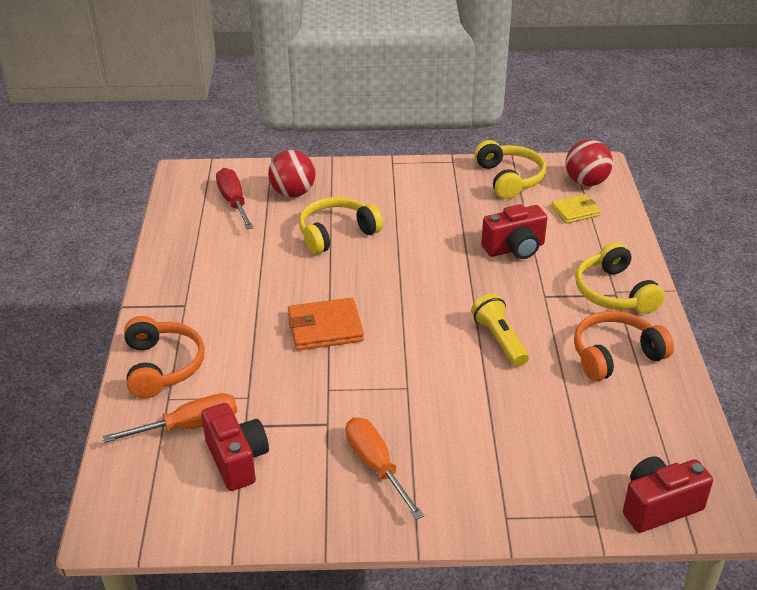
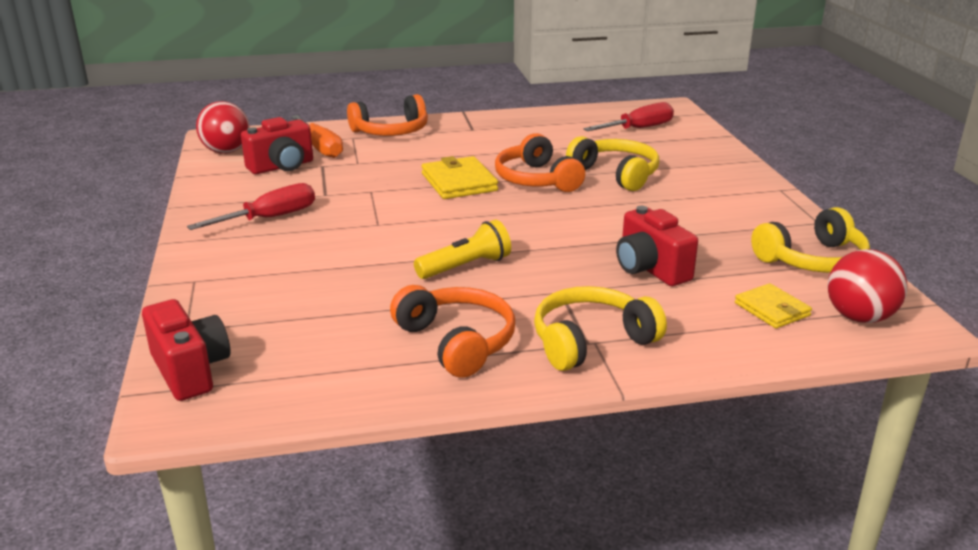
camera: 80 degrees right, 10 degrees down
red ball [268,150,315,197] -> red ball moved to [196,101,250,154]
orange wallet [288,298,364,350] -> yellow wallet [422,156,498,199]
orange screwdriver [346,417,424,520] -> red screwdriver [187,183,315,230]
none -> orange headphones [495,133,585,192]

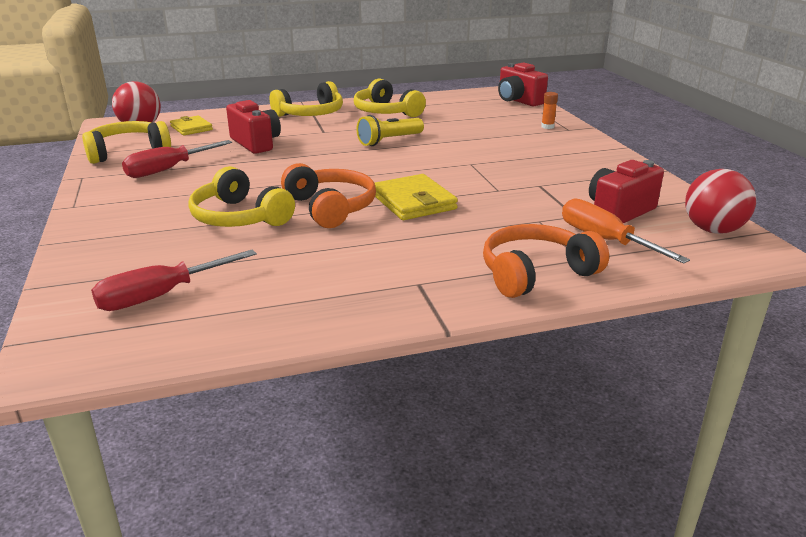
camera: 175 degrees right, 0 degrees up
red screwdriver [187,183,315,230] -> red screwdriver moved to [122,140,232,178]
orange headphones [390,285,515,378] -> yellow headphones [354,79,426,117]
none -> orange glue stick [541,92,558,129]

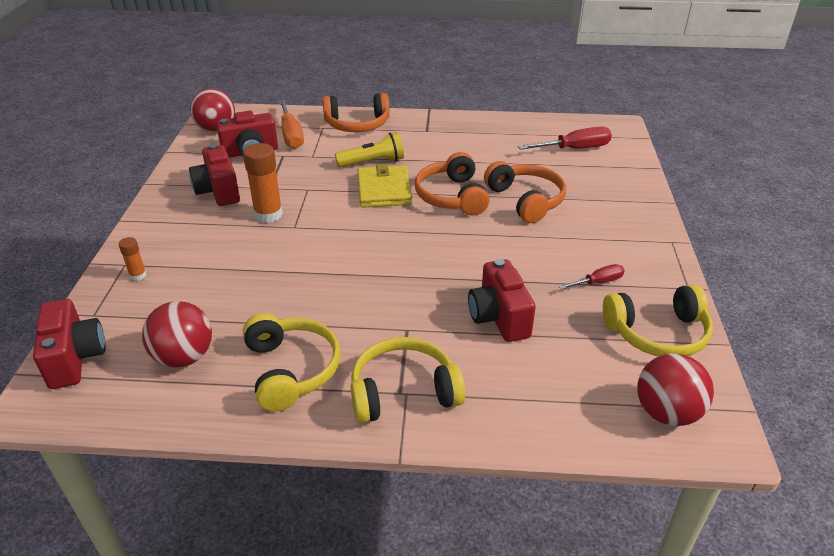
camera: 160 degrees left, 10 degrees up
red screwdriver [122,140,232,178] -> red screwdriver [559,264,625,289], size x0.58
yellow wallet [170,116,213,135] -> none
yellow headphones [188,166,295,227] -> orange headphones [484,161,566,223]
yellow flashlight [357,115,424,146] -> yellow flashlight moved to [335,132,404,167]
none -> red ball [142,301,212,368]
none -> red camera [189,144,240,206]
none -> orange glue stick [243,143,283,223]

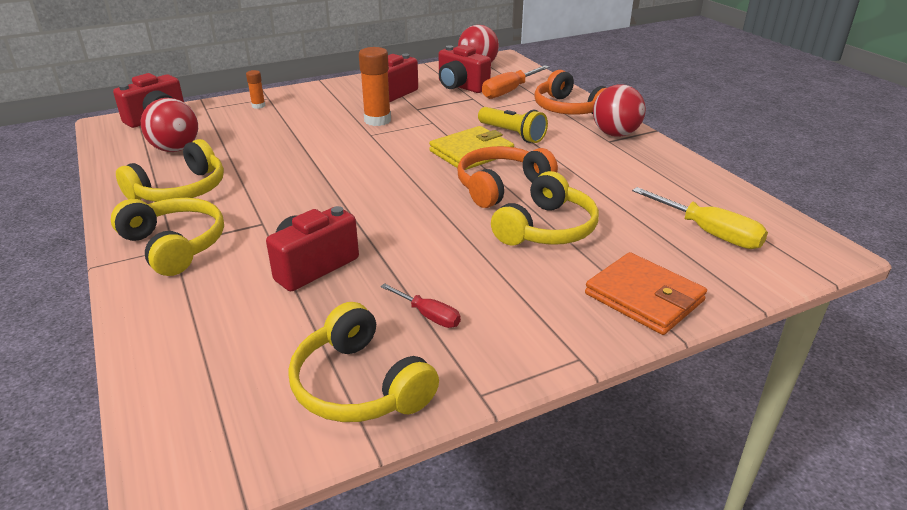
camera: 60 degrees right, 5 degrees down
orange headphones [484,161,566,223] -> yellow headphones [491,171,599,246]
red screwdriver [518,126,612,150] -> yellow screwdriver [632,187,768,249]
red ball [637,353,714,426] -> red ball moved to [593,84,646,137]
none -> orange wallet [585,252,707,335]

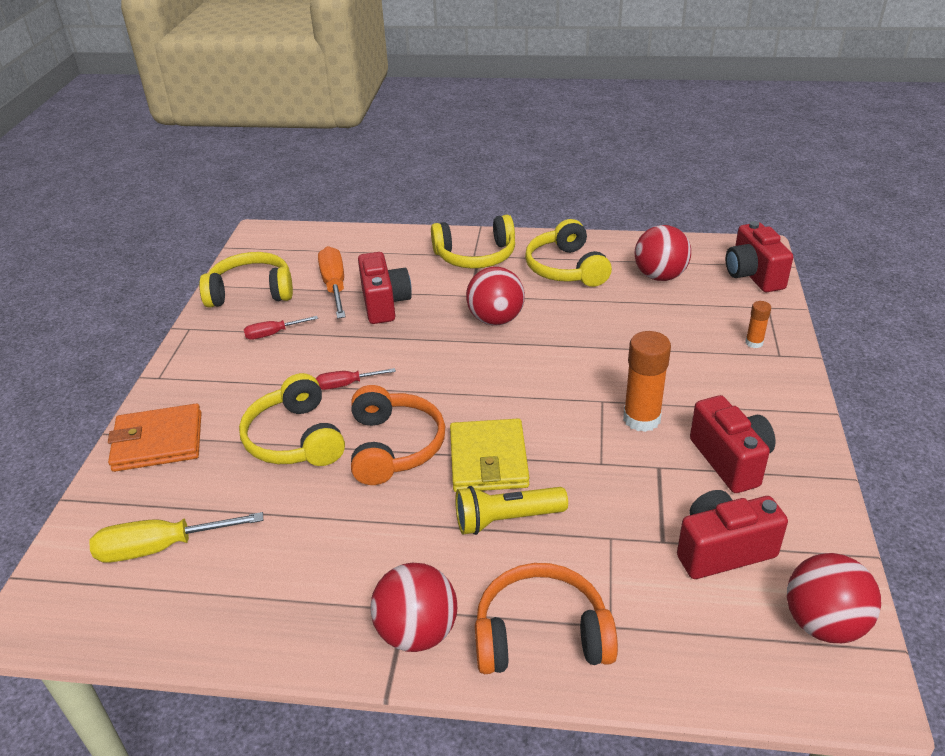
camera: 125 degrees right, 5 degrees up
orange screwdriver [482,65,549,99] -> orange screwdriver moved to [318,246,346,319]
none -> red screwdriver [316,368,396,390]
none -> red ball [466,267,525,326]

